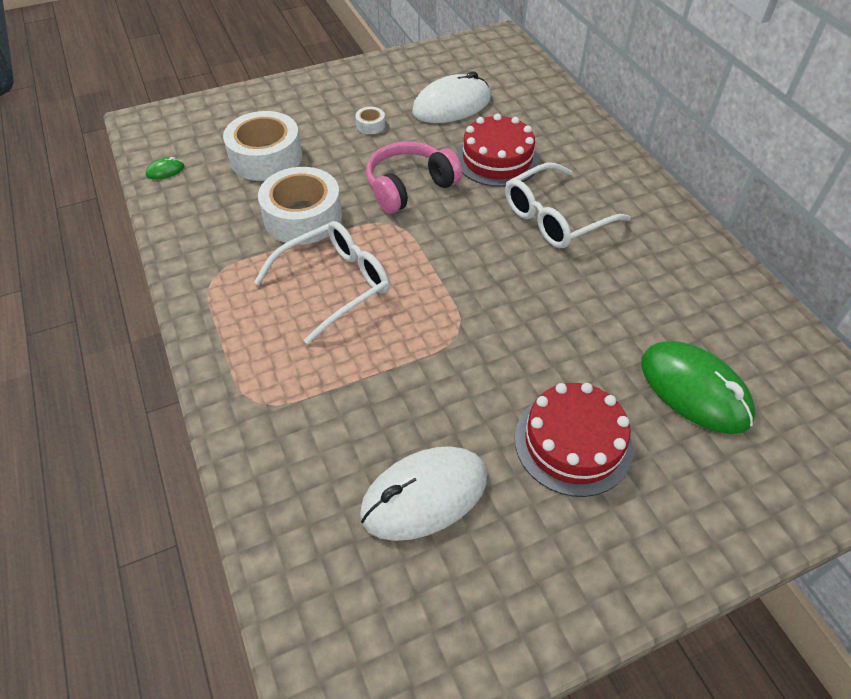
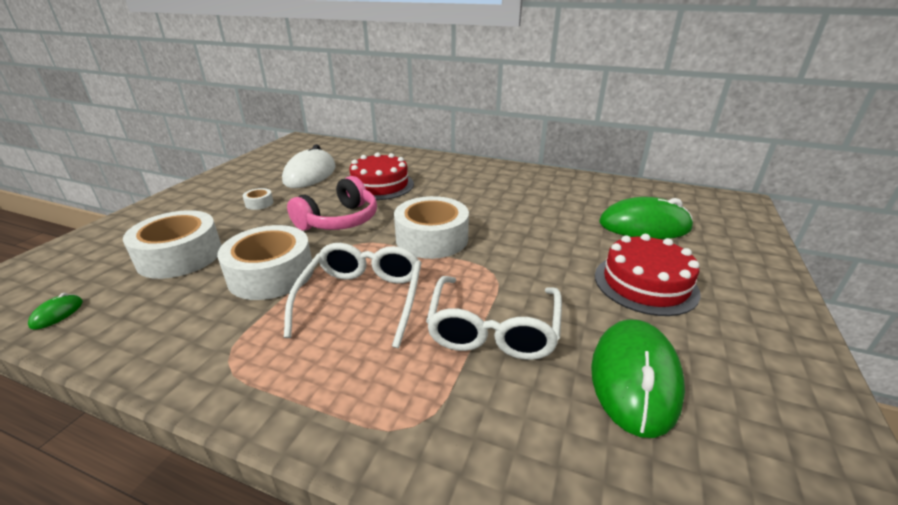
camera: 45 degrees left, 20 degrees down
white mouse [360,446,487,541] -> green mouse [591,319,685,438]
pink headphones [366,141,462,214] -> pink headphones turned 150 degrees counterclockwise [287,176,377,230]
white glasses [505,163,630,248] -> white glasses moved to [426,276,562,360]
none -> white tape [394,196,469,259]

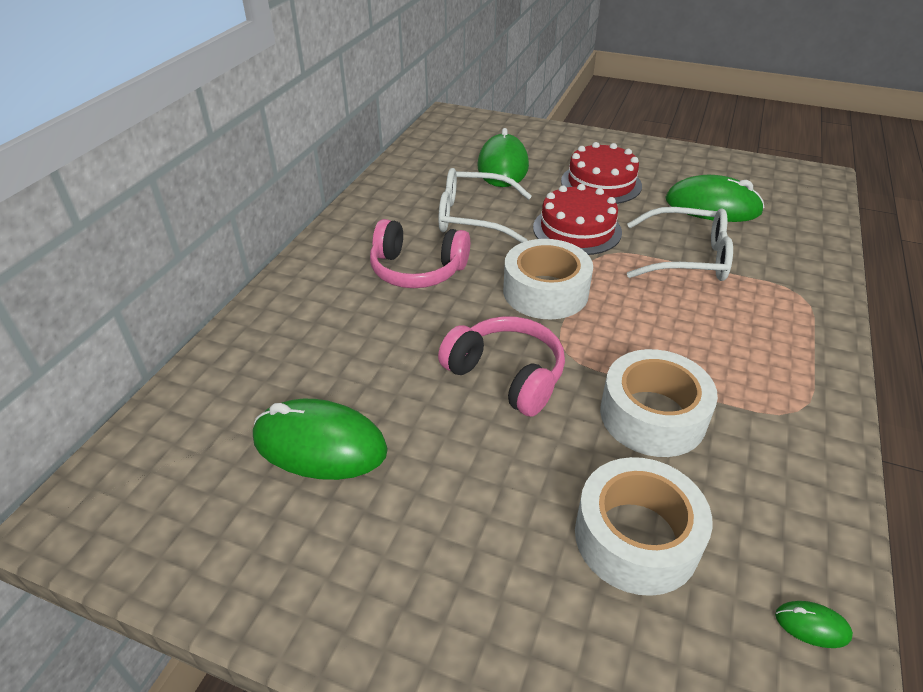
camera: 90 degrees left, 10 degrees up
white tape [243,188,274,210] -> none
white mouse [282,144,336,188] -> green mouse [253,399,388,480]
white glasses [284,243,421,348] -> white glasses moved to [438,168,532,243]
red cake [350,152,414,200] -> red cake moved to [533,184,622,255]
none -> pink headphones [370,219,470,288]

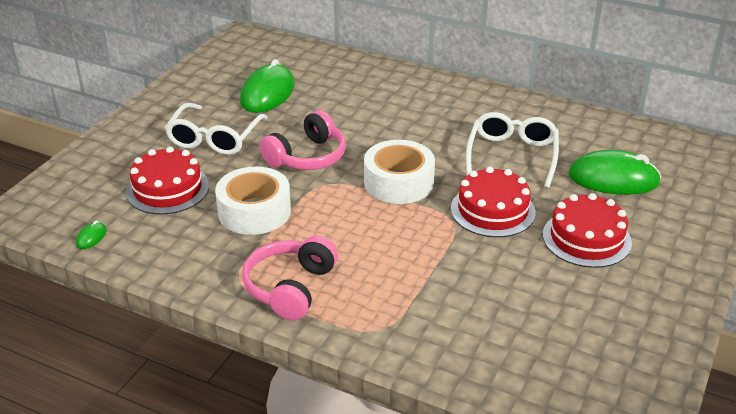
camera: 95 degrees right, 5 degrees down
pink headphones [370,219,470,288] -> pink headphones moved to [242,236,338,321]
white tape [575,457,713,596] -> red cake [126,146,209,214]
white glasses [627,207,733,281] -> white glasses moved to [165,103,268,155]
green mouse [665,175,765,222] -> none

